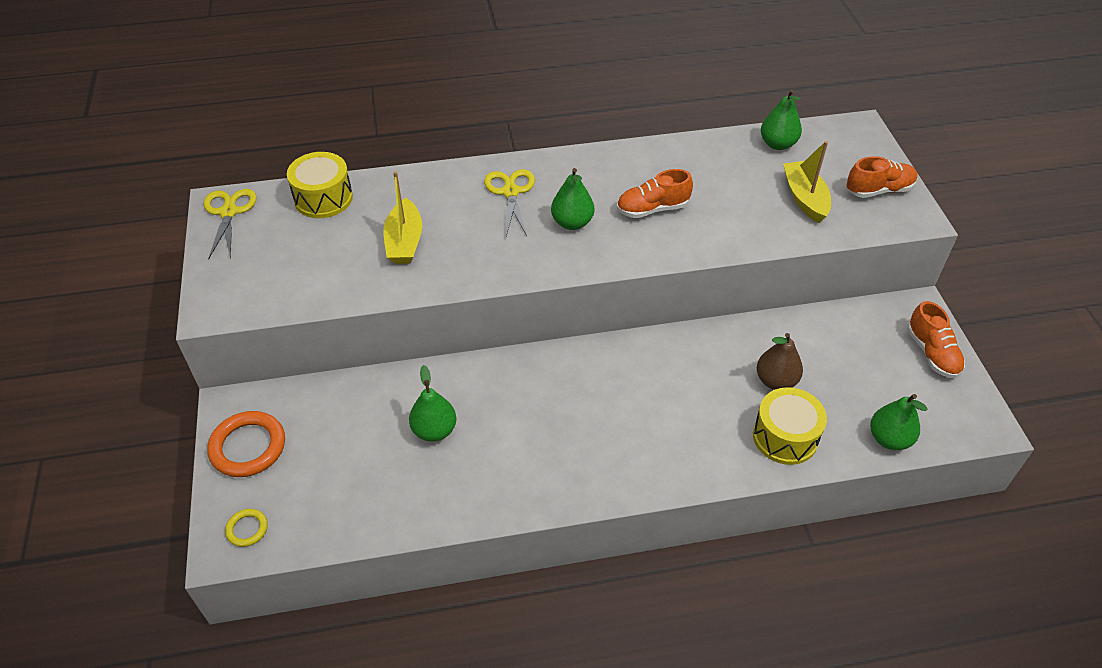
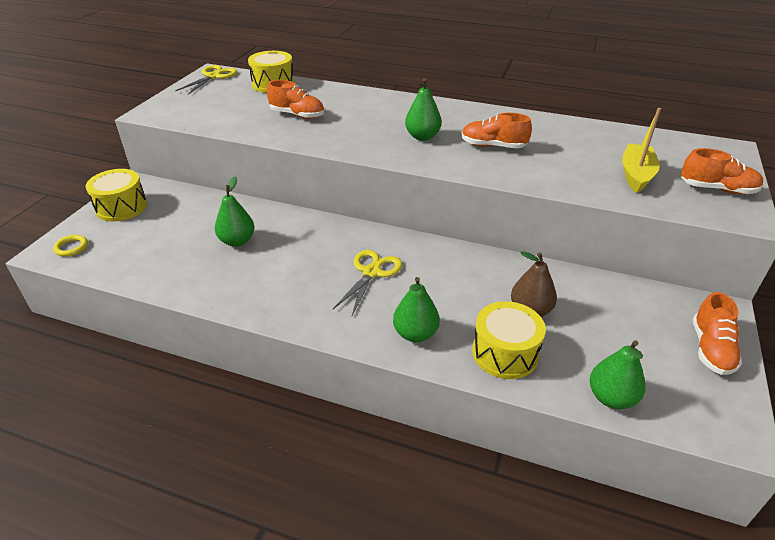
camera: 30 degrees right, 10 degrees down
orange ring [207,411,285,477] -> yellow drum [86,169,147,222]
yellow boat [383,171,422,264] -> orange shoe [267,80,324,119]
yellow scissors [484,169,535,236] -> yellow scissors moved to [333,250,402,315]
green pear [761,89,802,150] -> green pear moved to [393,277,440,342]

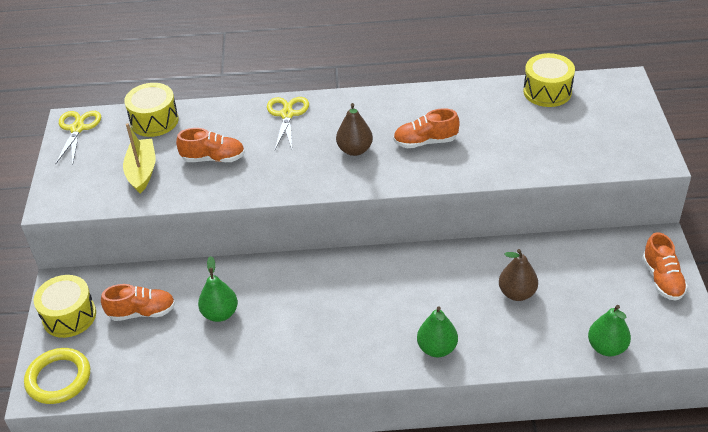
camera: 20 degrees left, 5 degrees up
yellow ring [53,235,88,257] -> yellow ring [24,348,90,404], size x1.95
yellow scissors [333,250,402,315] -> yellow scissors moved to [267,97,309,149]
green pear [405,78,442,141] -> brown pear [336,103,373,156]
yellow drum [472,301,546,379] -> yellow drum moved to [523,53,575,107]
yellow boat [622,108,661,193] -> yellow boat moved to [123,123,155,193]
orange shoe [681,148,763,194] -> orange shoe moved to [101,284,175,321]

